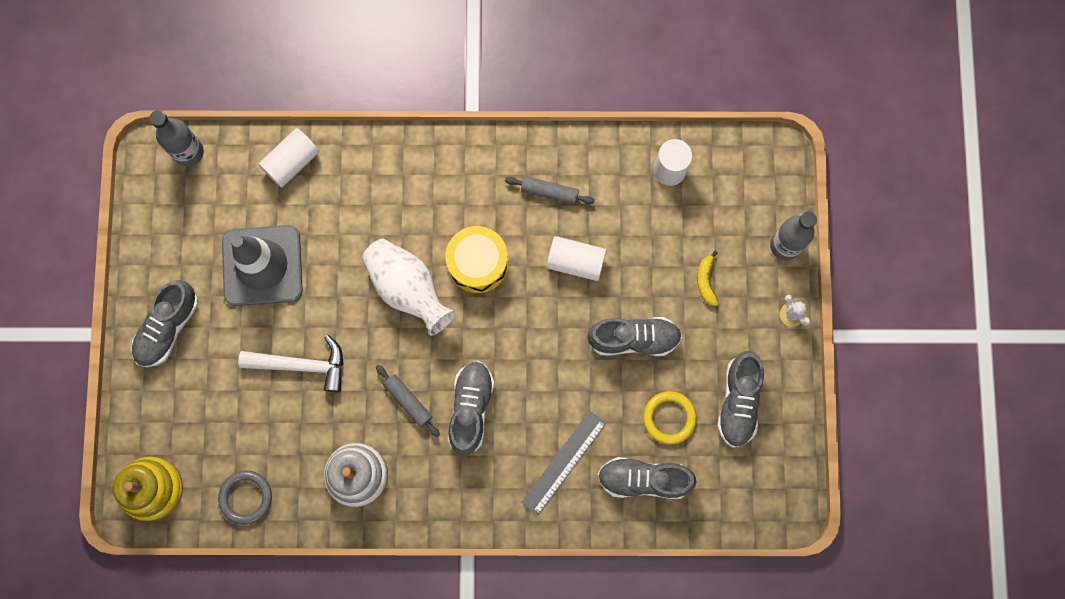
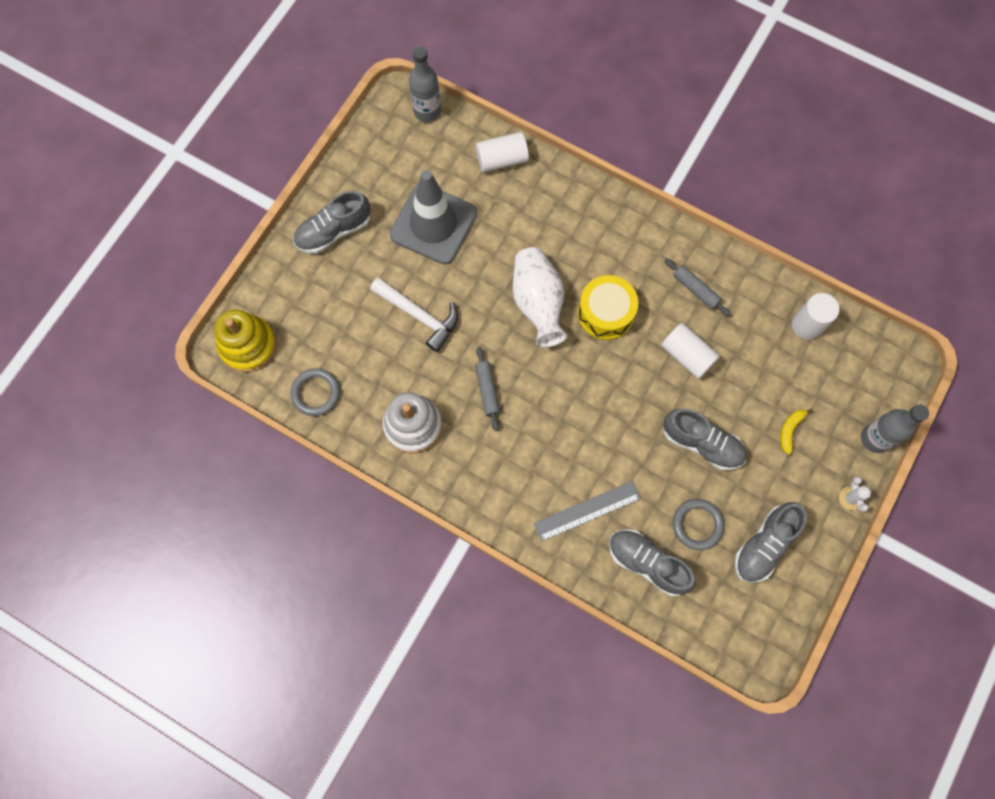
camera: 30 degrees right, 5 degrees down
grey shoe [448,361,494,455] -> none
yellow ring [643,391,697,444] -> grey ring [673,499,724,550]

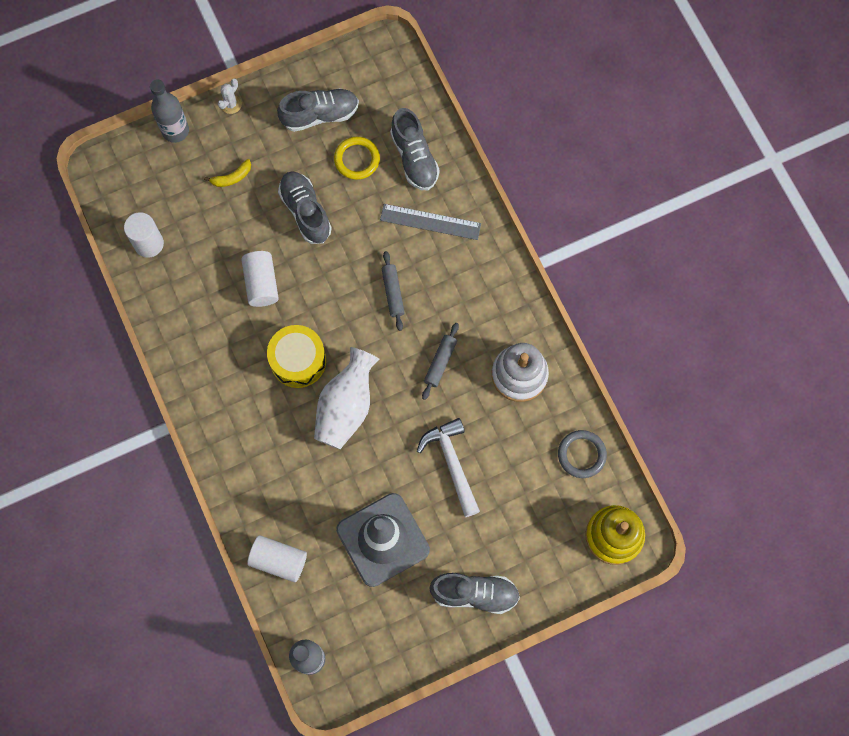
camera: 145 degrees left, 0 degrees up
grey rolling pin [665,258,731,316] -> grey rolling pin moved to [382,251,405,331]
grey ring [673,499,724,550] -> yellow ring [334,137,380,180]

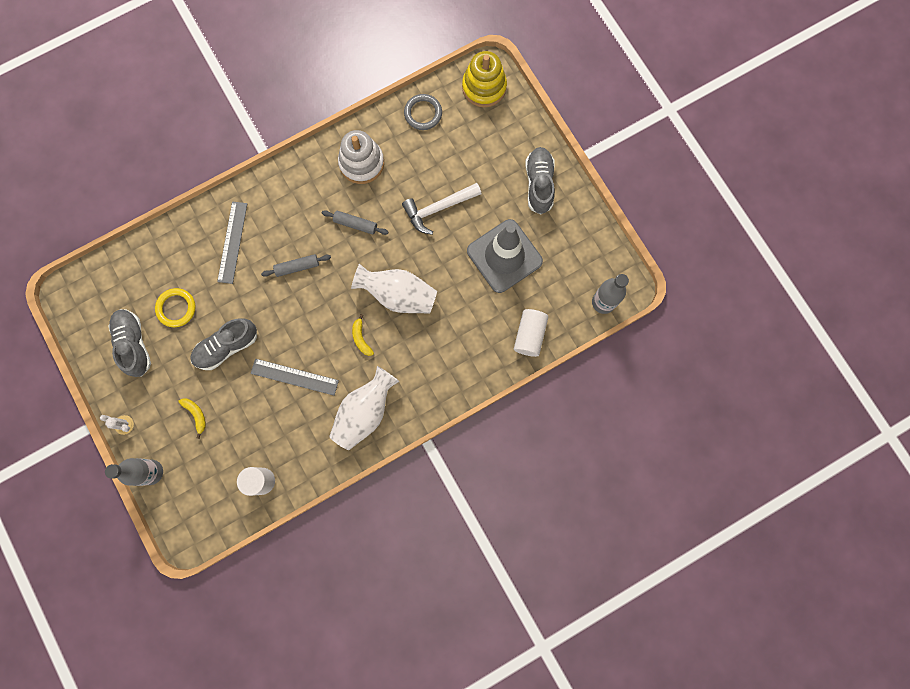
camera: 95 degrees left, 5 degrees up
white cylinder [241,251,279,307] -> grey ruler [251,359,339,396]
yellow drum [267,325,326,388] -> yellow banana [352,314,374,356]
grey shoe [390,108,440,191] -> none
none -> white vase [329,366,400,450]

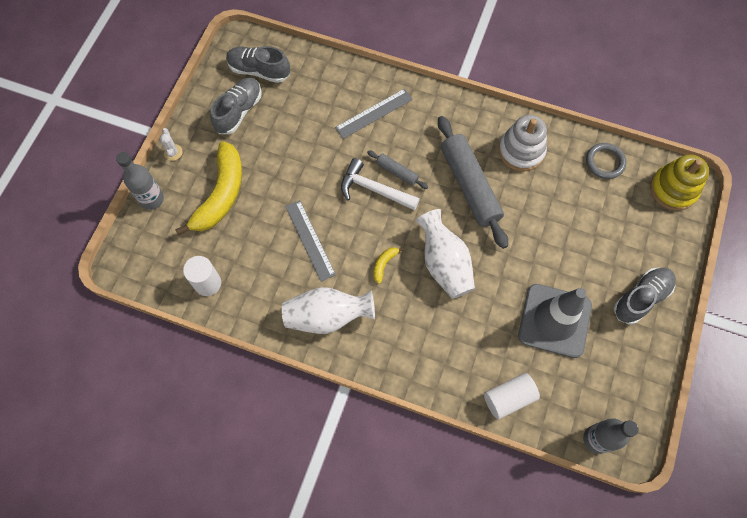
camera: 50 degrees right, 10 degrees down
yellow ring [155,288,196,327] -> none
yellow banana [178,398,206,439] -> yellow banana [175,141,242,236], size x2.47
grey shoe [190,319,257,370] -> grey shoe moved to [226,46,290,83]
grey rolling pin [322,210,389,235] -> grey rolling pin [438,116,508,249], size x2.13
white hammer [402,183,481,235] -> white hammer moved to [341,158,420,211]

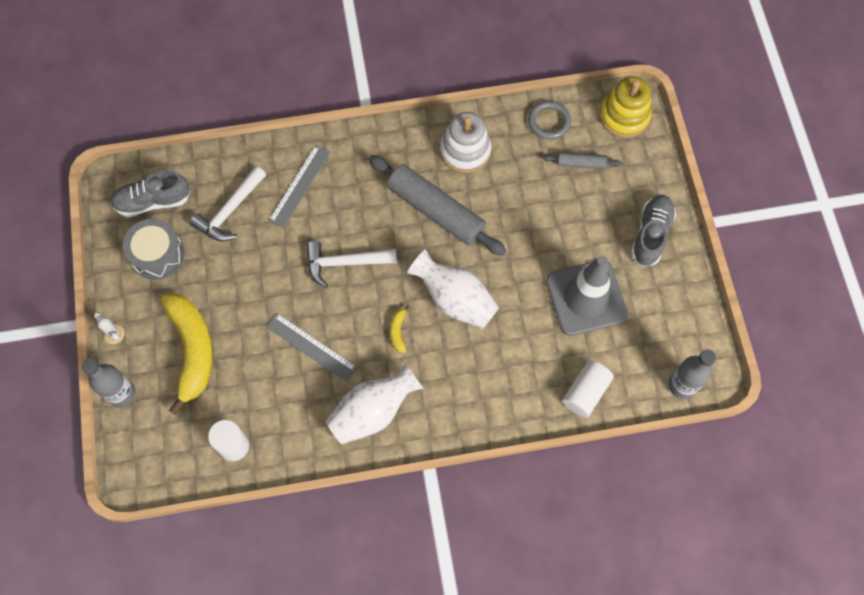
camera: 30 degrees left, 0 degrees up
grey shoe [210,77,262,134] -> grey drum [123,219,184,280]
grey rolling pin [367,150,428,189] -> grey rolling pin moved to [543,152,621,169]
none -> white hammer [190,166,266,242]

